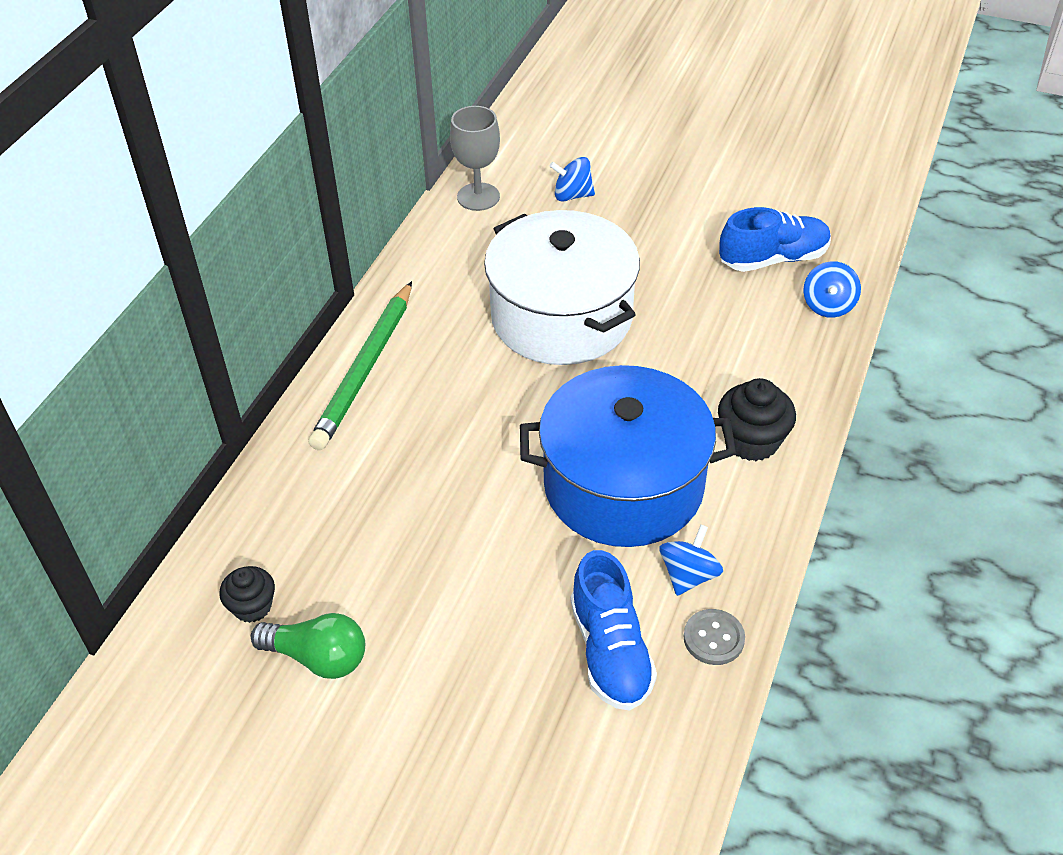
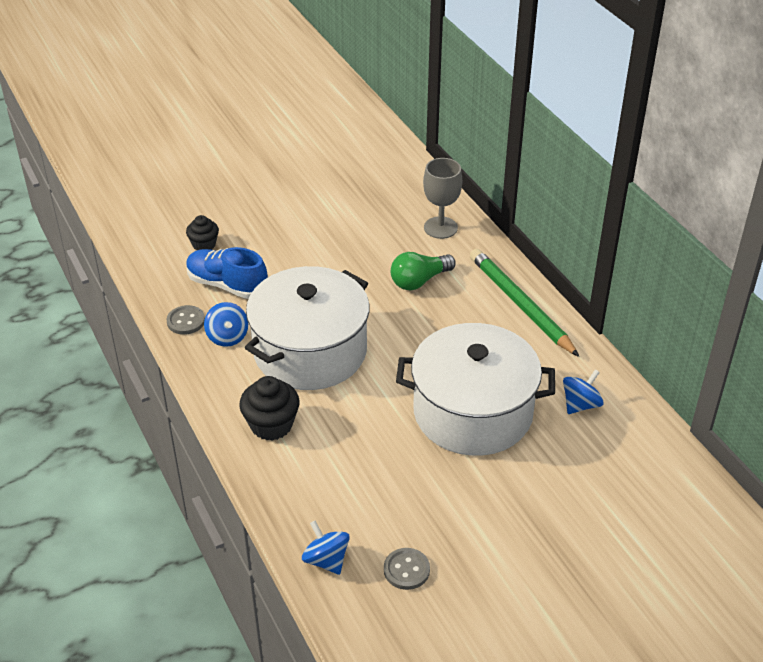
camera: 130 degrees right, 5 degrees down
black cupcake [219,566,275,623] -> black cupcake moved to [186,215,219,250]
green light bulb [251,613,365,679] -> green light bulb moved to [391,252,456,290]
grey goblet [450,106,500,211] -> grey goblet moved to [423,158,462,239]
blue pot [520,365,736,547] -> white pot [245,266,370,390]
blue spinning top [549,157,595,202] -> blue spinning top moved to [563,369,604,414]
blue shoe [719,207,831,272] -> grey button [384,548,430,590]

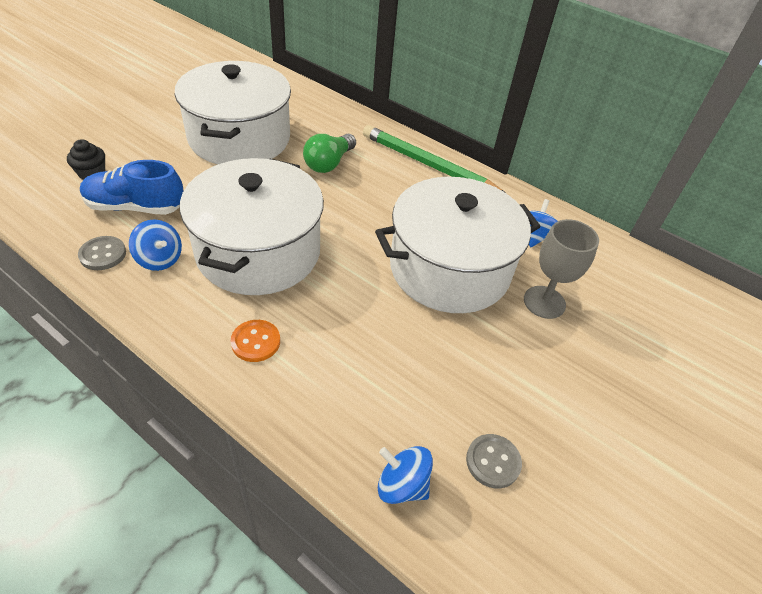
camera: 30 degrees left, 5 degrees up
black cupcake [239,376,300,441] -> orange button [231,320,280,362]
grey goblet [423,158,462,239] -> grey goblet moved to [524,219,599,319]
none -> white pot [175,61,291,164]

